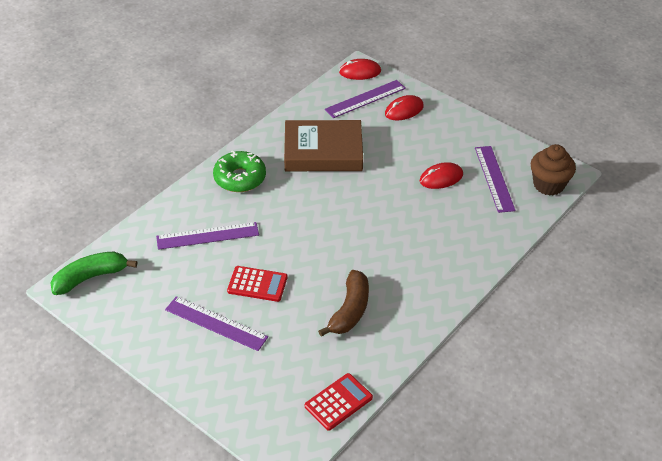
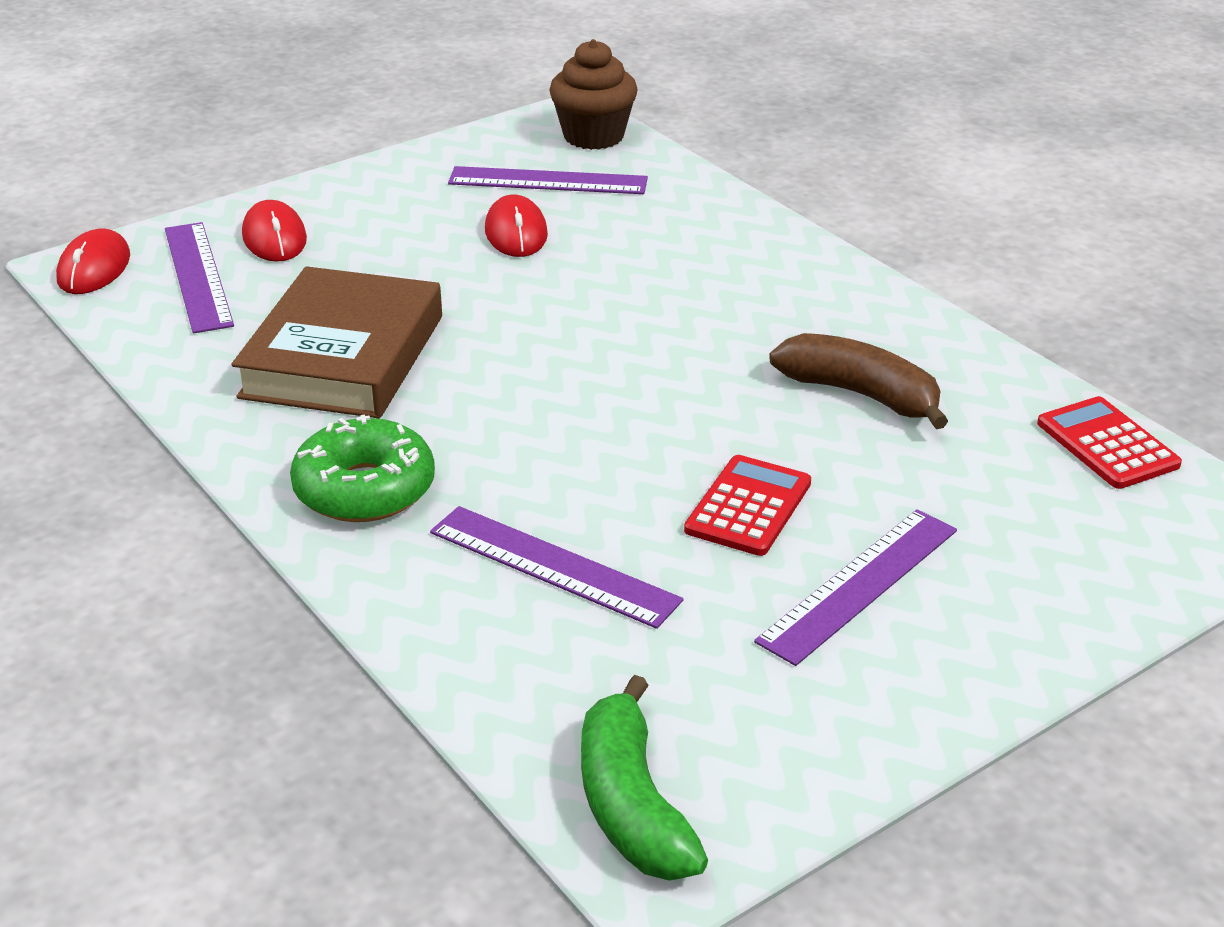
camera: 75 degrees left, 10 degrees down
purple ruler [156,222,259,250] -> purple ruler turned 60 degrees counterclockwise [430,506,683,629]

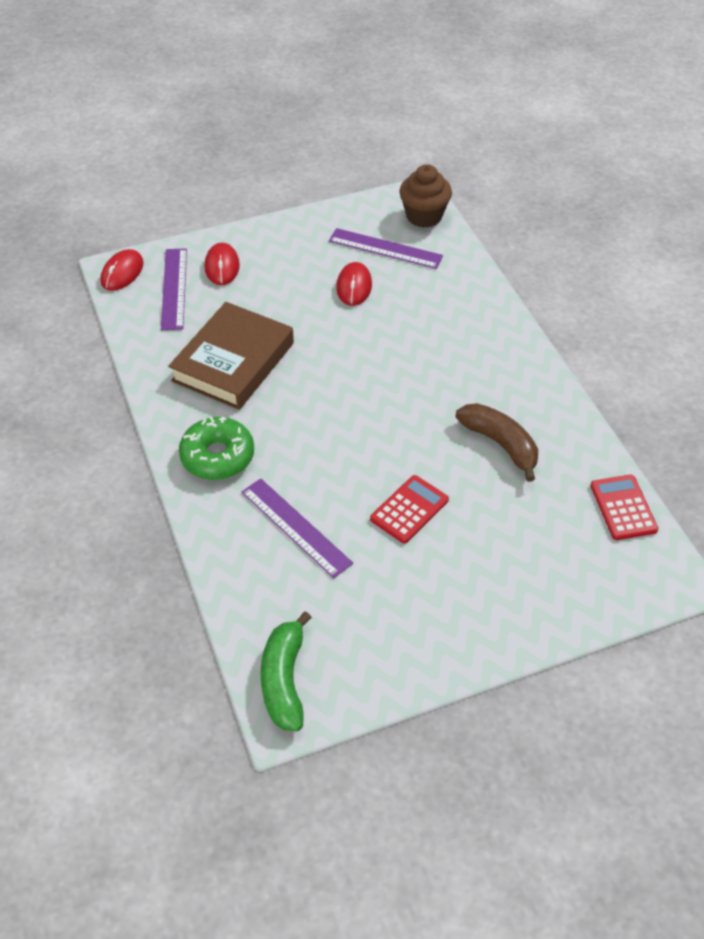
camera: 15 degrees right, 15 degrees up
purple ruler [754,509,957,666] -> none

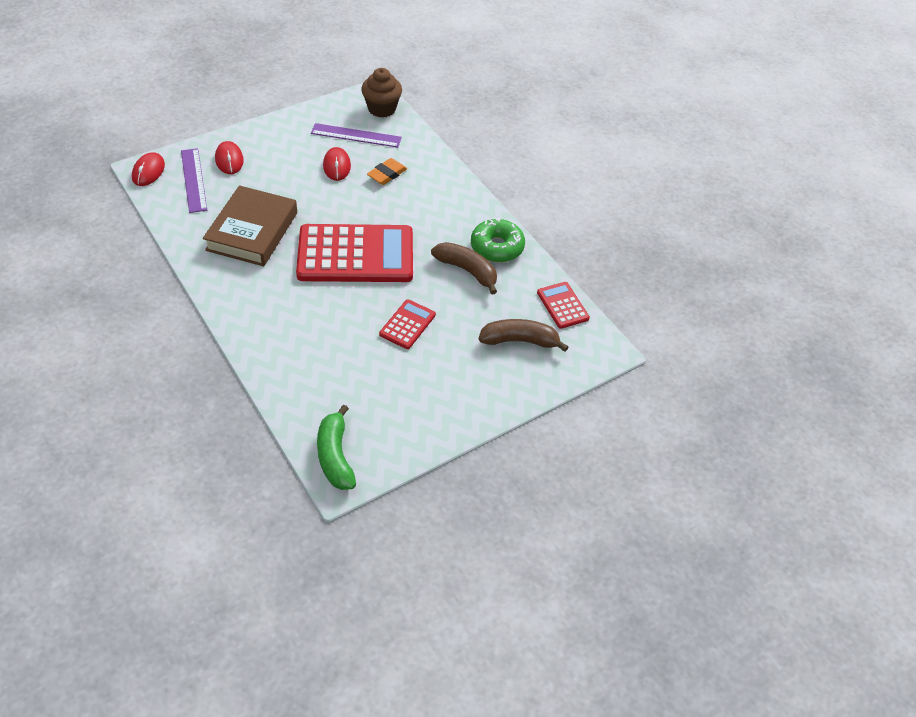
camera: 15 degrees left, 0 degrees up
green donut [179,417,254,480] -> green donut moved to [471,218,525,262]
purple ruler [242,478,353,578] -> none
none -> red calculator [296,224,413,282]
none -> orange eraser [367,158,407,185]
none -> brown banana [479,319,568,352]

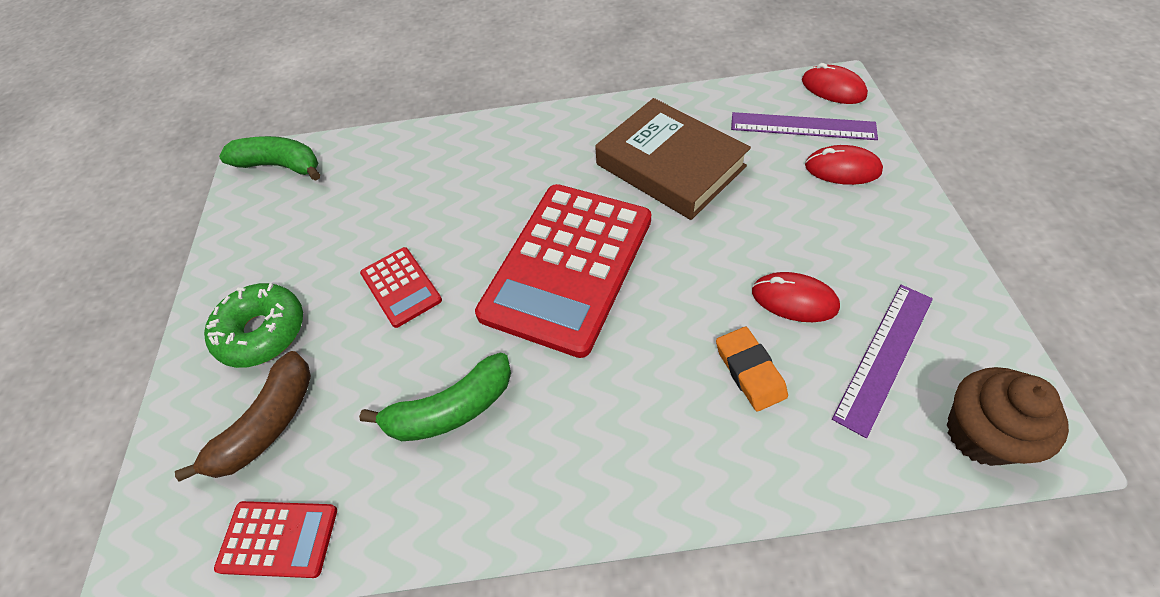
camera: 125 degrees right, 5 degrees up
brown banana [431,242,497,294] -> green banana [359,353,511,441]
green donut [471,218,525,262] -> green donut moved to [204,283,303,368]

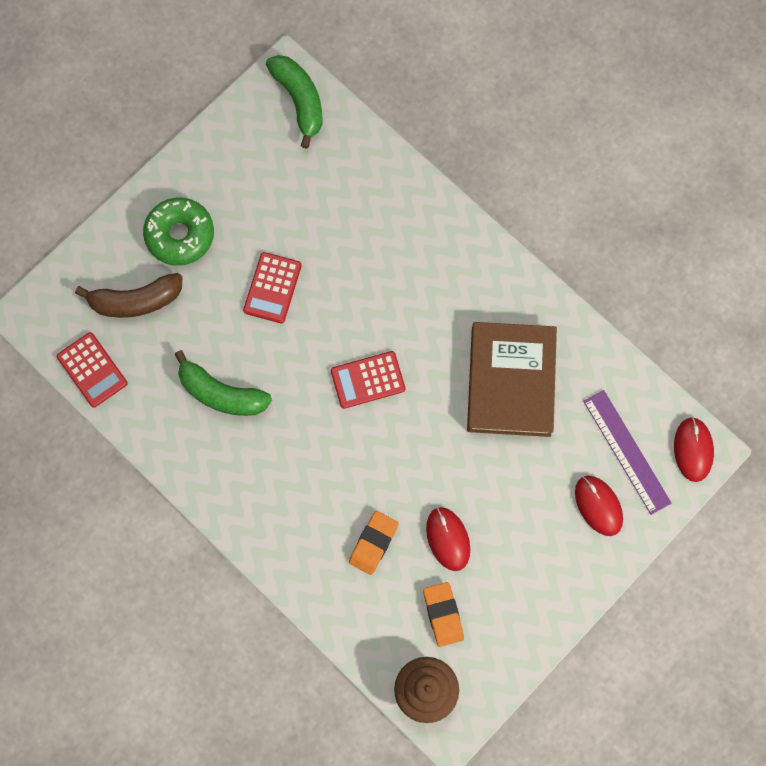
camera: 45 degrees right, 20 degrees up
red calculator [475,184,651,358] -> red calculator [331,351,405,409], size x0.45
purple ruler [832,285,933,438] -> orange eraser [423,582,464,647]

